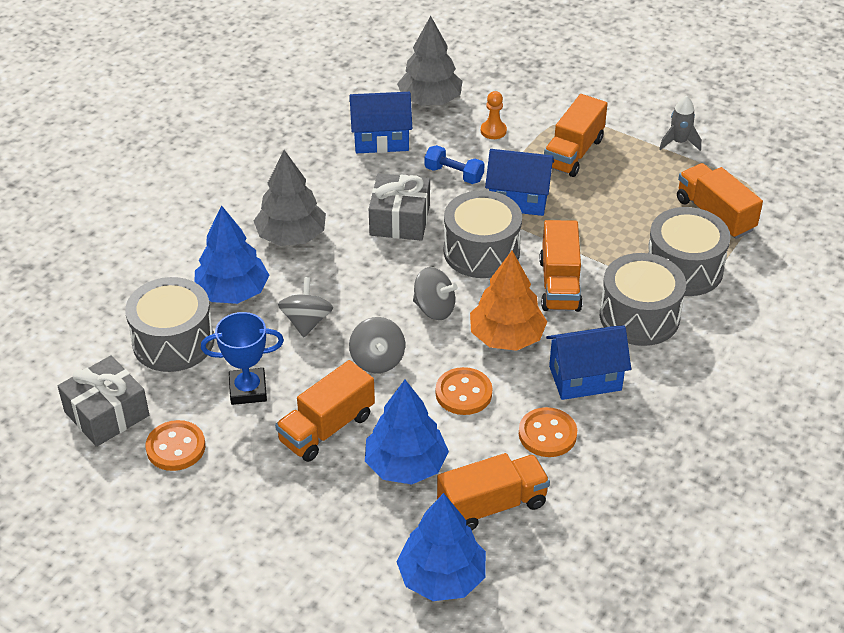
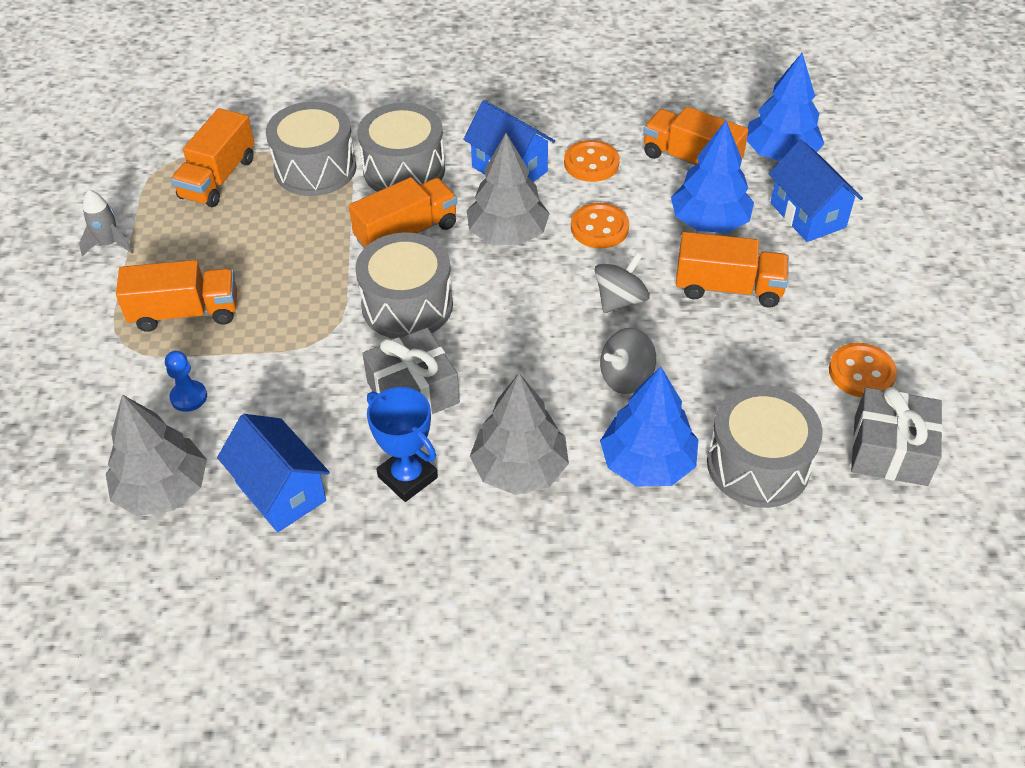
camera: 125 degrees left, 5 degrees up
blue trophy [201,312,284,405] -> blue trophy moved to [367,387,438,502]
grey spinning top [413,267,458,320] -> none
blue dumbbell [425,145,484,184] -> none
orange tree [470,251,547,351] -> grey tree [467,133,550,245]
orange pawn [481,91,507,139] -> blue pawn [165,351,207,412]
blue house [485,149,554,216] -> blue house moved to [769,140,863,242]

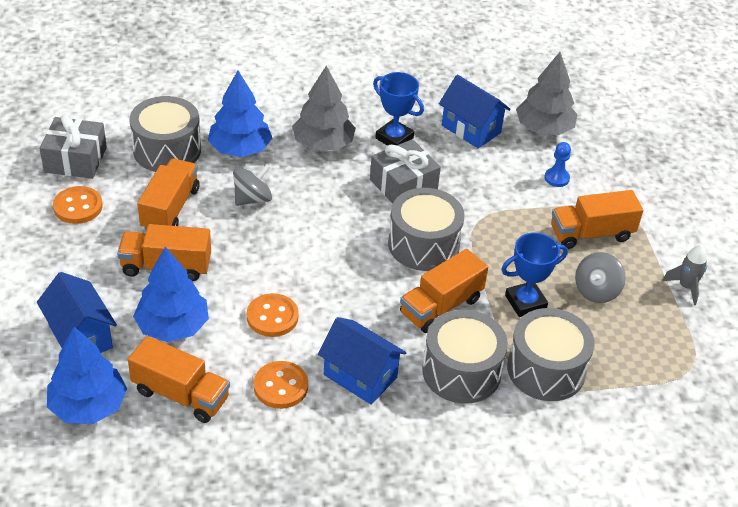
camera: 170 degrees right, 5 degrees down
orange truck [171,108,255,207] -> orange truck moved to [137,159,200,230]
grey tree [467,133,550,245] -> none
grey spinning top [595,252,650,313] -> grey spinning top moved to [575,252,626,303]
none -> blue trophy [501,233,568,317]

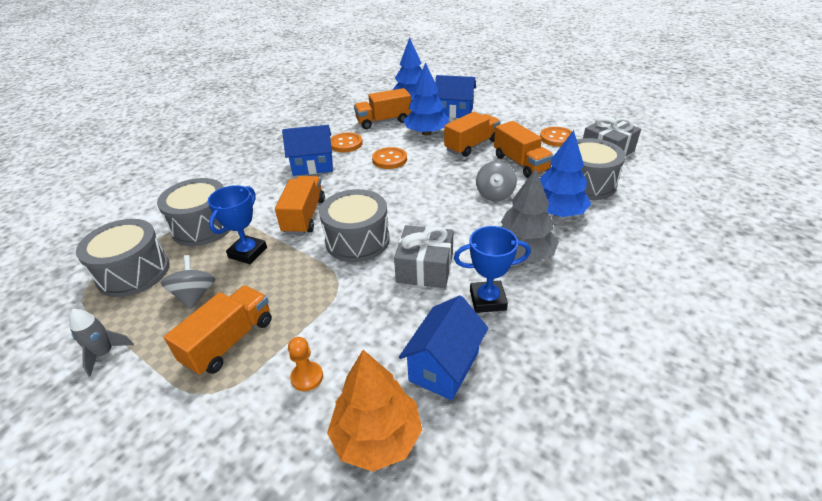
camera: 140 degrees right, 5 degrees down
grey drum [422,310,508,404] -> grey drum moved to [76,219,170,297]
blue house [439,75,511,149] -> blue house turned 60 degrees counterclockwise [399,295,489,400]
grey tree [516,52,578,135] -> orange tree [327,350,422,472]
blue pawn [544,142,571,187] -> orange pawn [288,337,323,391]

